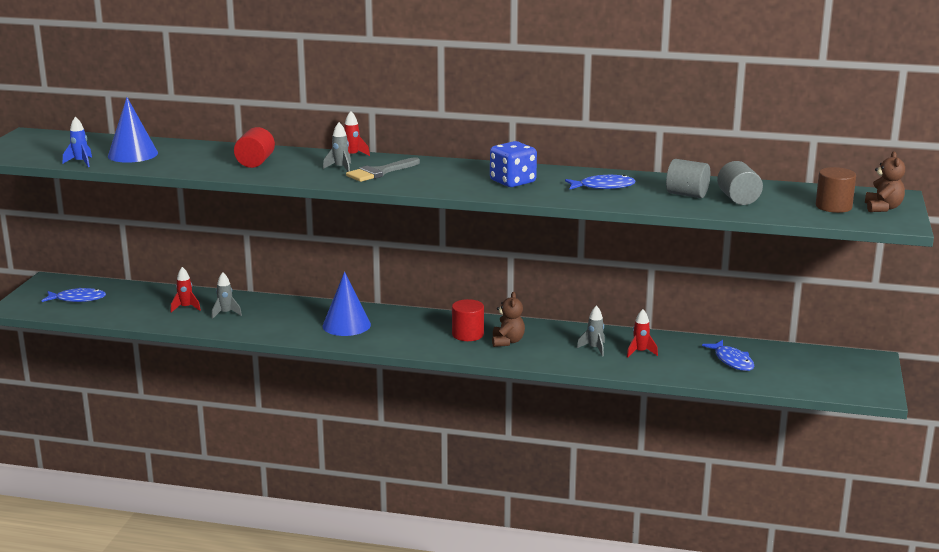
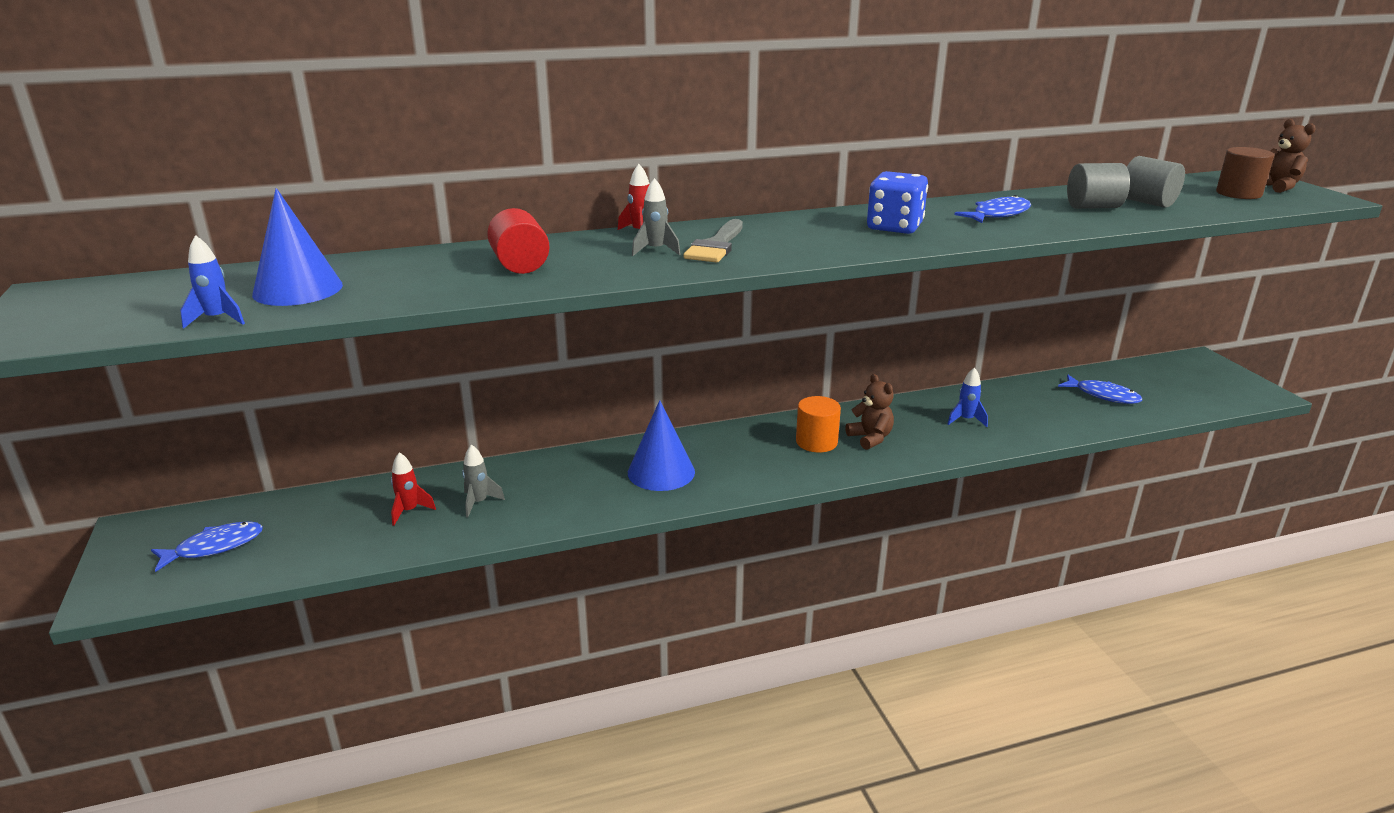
camera: 30 degrees left, 5 degrees up
red cylinder [452,299,484,341] -> orange cylinder [796,396,841,452]
grey rocket [577,305,605,357] -> blue rocket [948,367,988,427]
red rocket [627,309,658,358] -> none

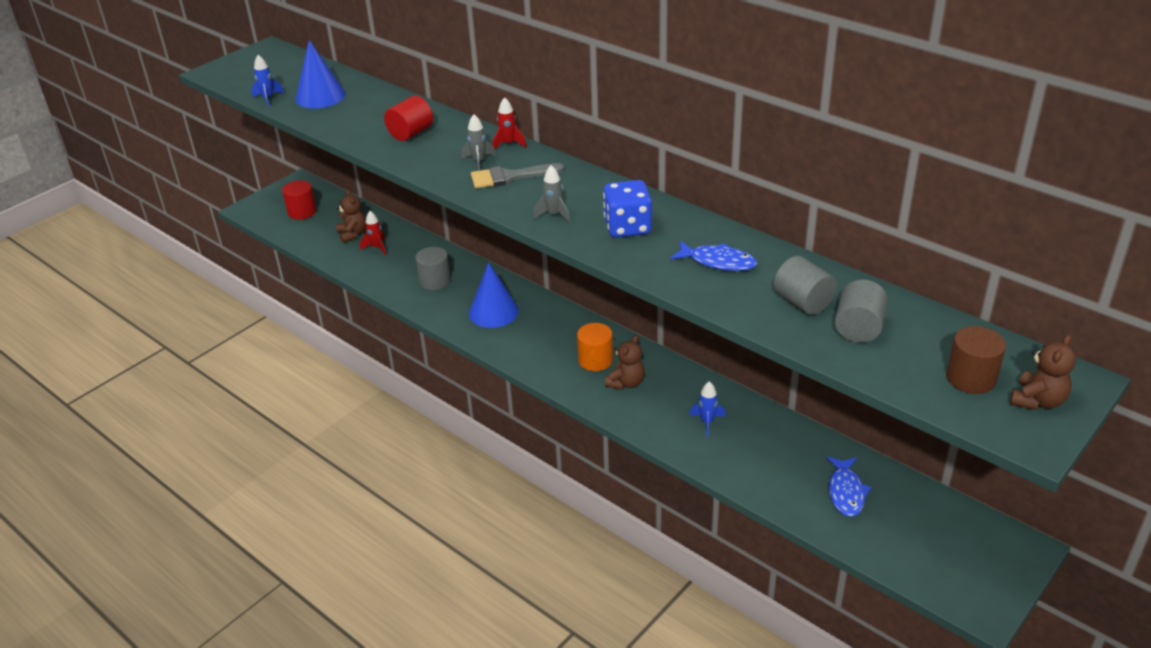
camera: 60 degrees right, 10 degrees up
blue fish [151,522,263,572] -> red cylinder [282,180,317,220]
grey rocket [462,444,505,517] -> grey rocket moved to [533,165,570,223]
none -> brown teddy bear [336,189,366,243]
none -> grey cylinder [415,247,451,290]

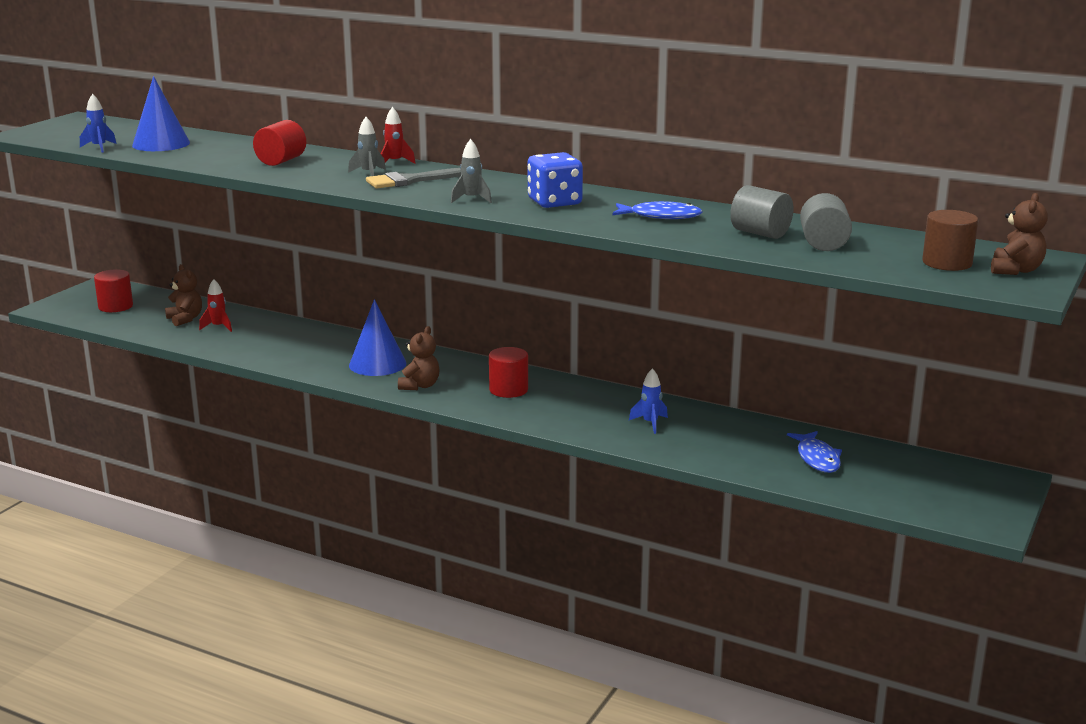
camera: 15 degrees left, 15 degrees down
grey cylinder [415,247,451,290] -> none
orange cylinder [577,323,613,371] -> red cylinder [489,347,528,398]
brown teddy bear [605,335,645,390] -> brown teddy bear moved to [398,326,439,390]

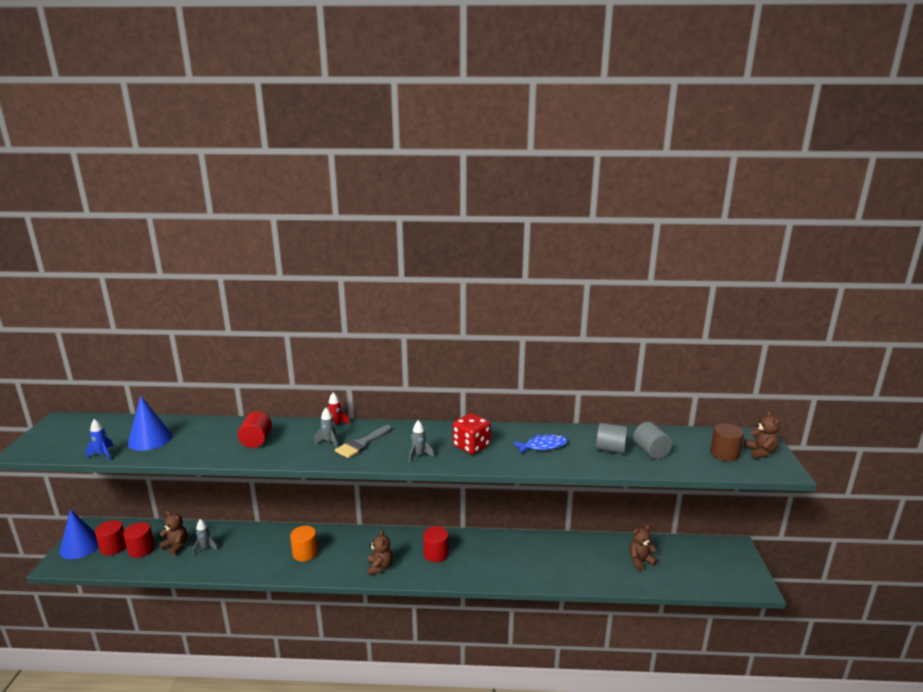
camera: 25 degrees left, 0 degrees up
red rocket [199,279,232,332] -> grey rocket [193,519,218,555]
blue cone [349,299,407,376] -> blue cone moved to [60,509,99,559]
blue dice [528,152,583,208] -> red dice [453,413,491,455]
blue rocket [629,368,668,434] -> none
blue fish [787,431,842,473] -> brown teddy bear [629,525,658,571]
none -> red cylinder [123,522,155,558]
none -> orange cylinder [290,526,318,562]

